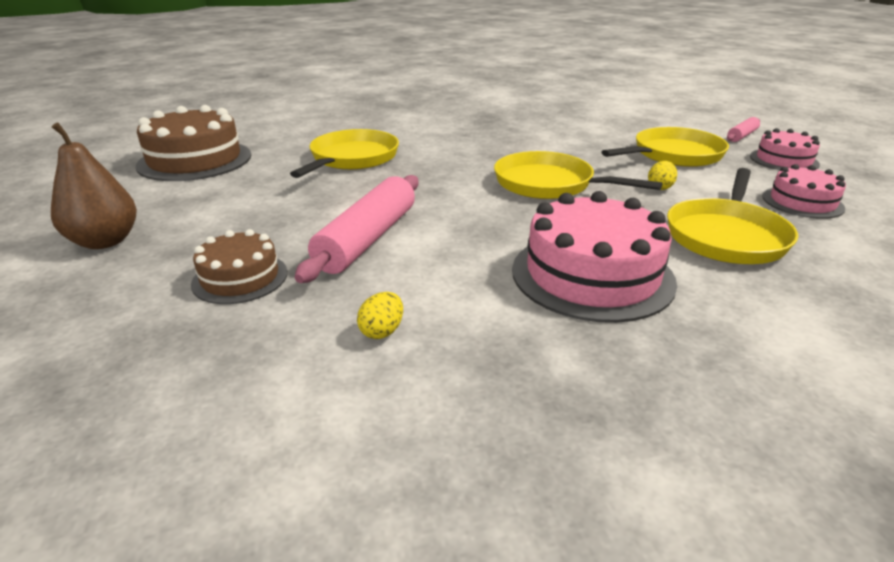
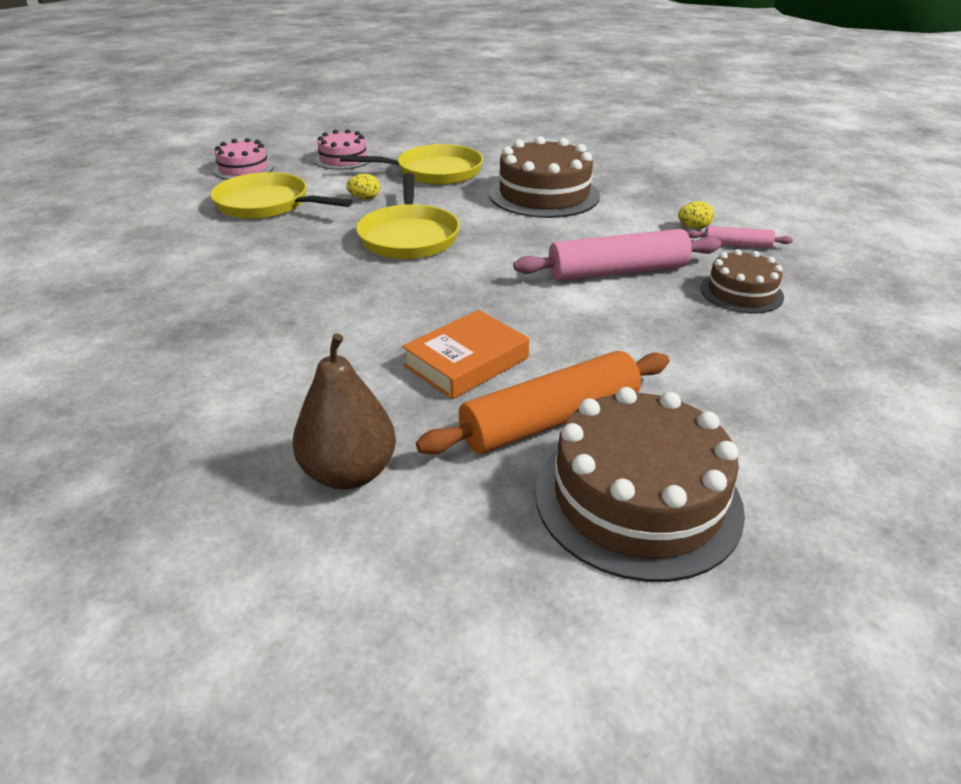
camera: 125 degrees left, 5 degrees up
brown pear [51,123,137,249] -> brown pear moved to [293,333,396,490]
yellow pan [290,129,399,178] -> orange book [402,310,529,399]
pink cake [512,191,677,323] -> brown cake [489,136,600,218]
pink rolling pin [727,117,760,142] -> pink rolling pin moved to [687,226,793,248]
none -> orange rolling pin [416,351,669,454]

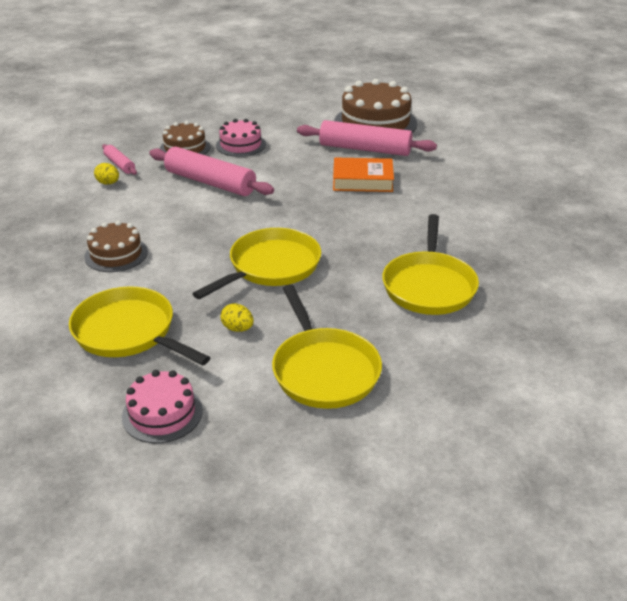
camera: 135 degrees left, 0 degrees up
pink cake [213,138,274,180] -> pink cake moved to [216,119,266,157]
brown pear [293,333,396,490] -> none
orange rolling pin [416,351,669,454] -> pink rolling pin [297,120,437,156]
brown cake [489,136,600,218] -> brown cake [84,221,148,272], size x0.57
none -> yellow pan [382,214,479,315]

